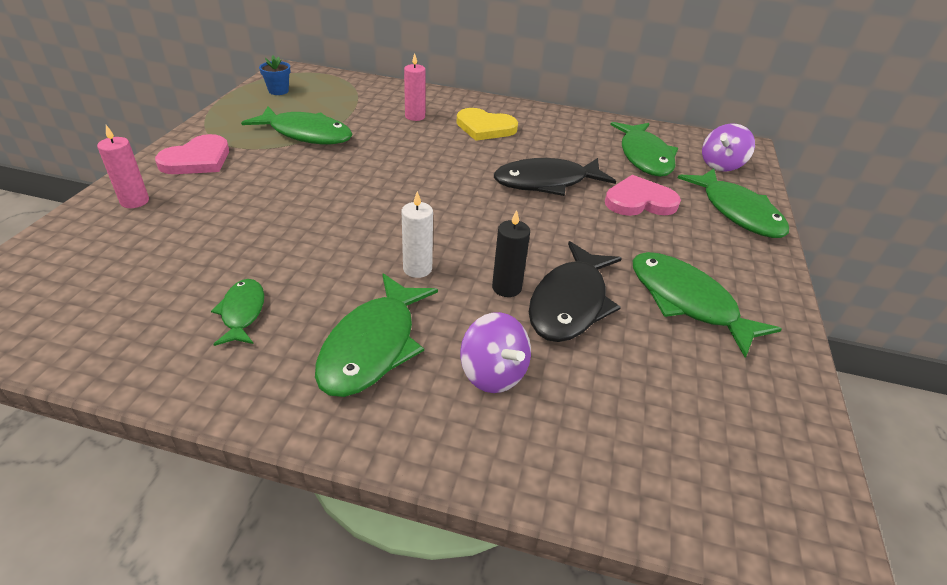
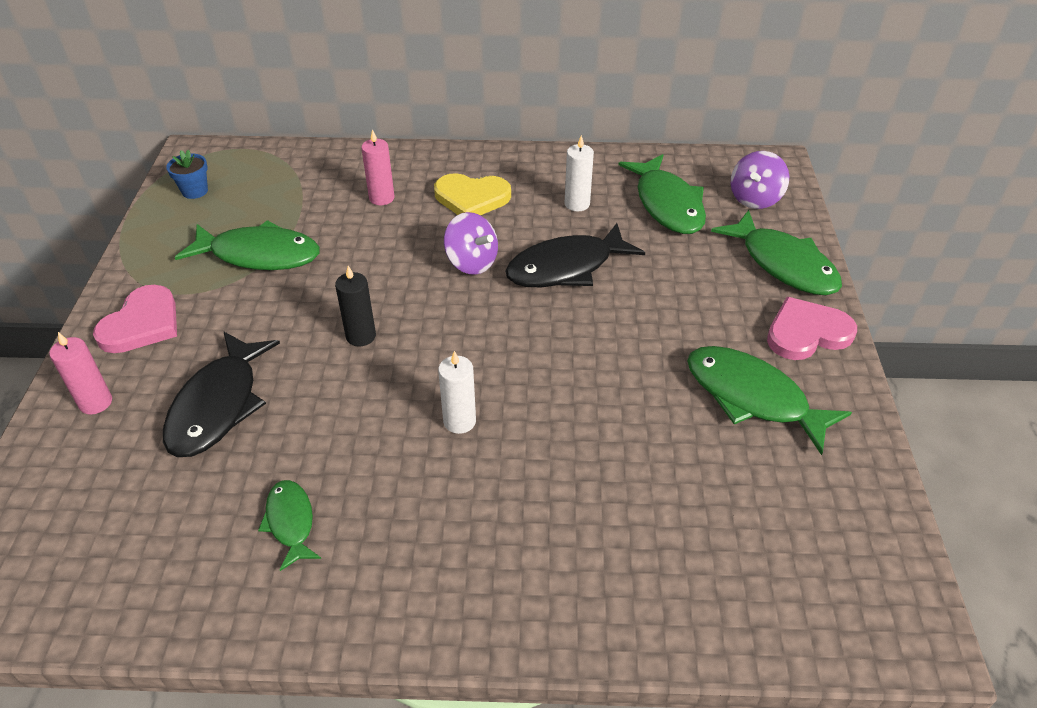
camera: 10 degrees left, 5 degrees up
green fish [315,273,438,397] -> none
purple spinning top [460,312,531,393] -> purple spinning top moved to [444,212,498,275]
black candle [492,210,530,297] -> black candle moved to [335,266,376,347]
black fish [529,241,622,342] -> black fish moved to [163,332,280,457]
pink heart [605,175,681,216] -> pink heart moved to [767,297,857,360]
none -> white candle [565,135,594,211]

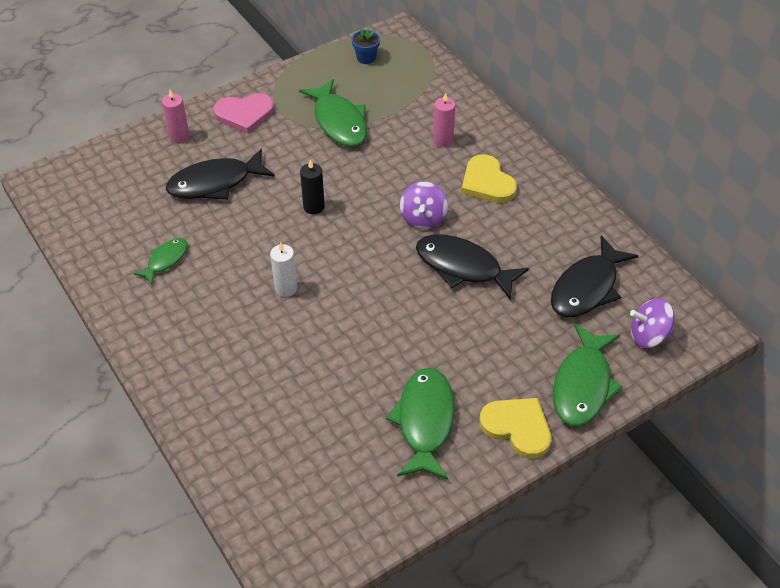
camera: 55 degrees right, 5 degrees up
white candle [565,135,594,211] -> none
green fish [618,154,706,234] -> black fish [551,236,638,318]
pink heart [767,297,857,360] -> yellow heart [480,398,551,459]

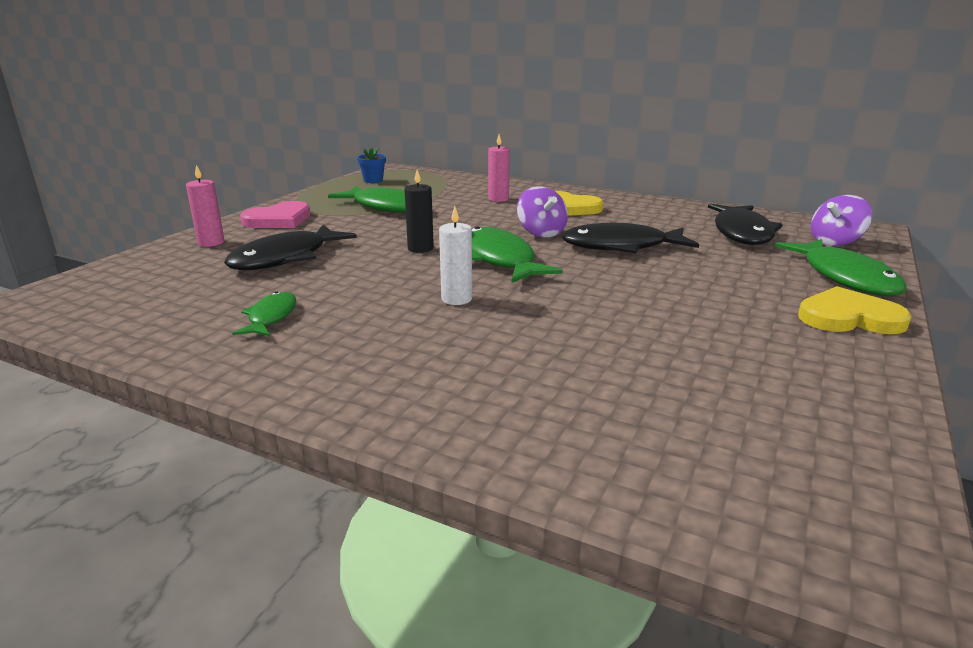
camera: 30 degrees left, 25 degrees down
green fish [386,368,455,480] -> green fish moved to [472,226,563,283]

